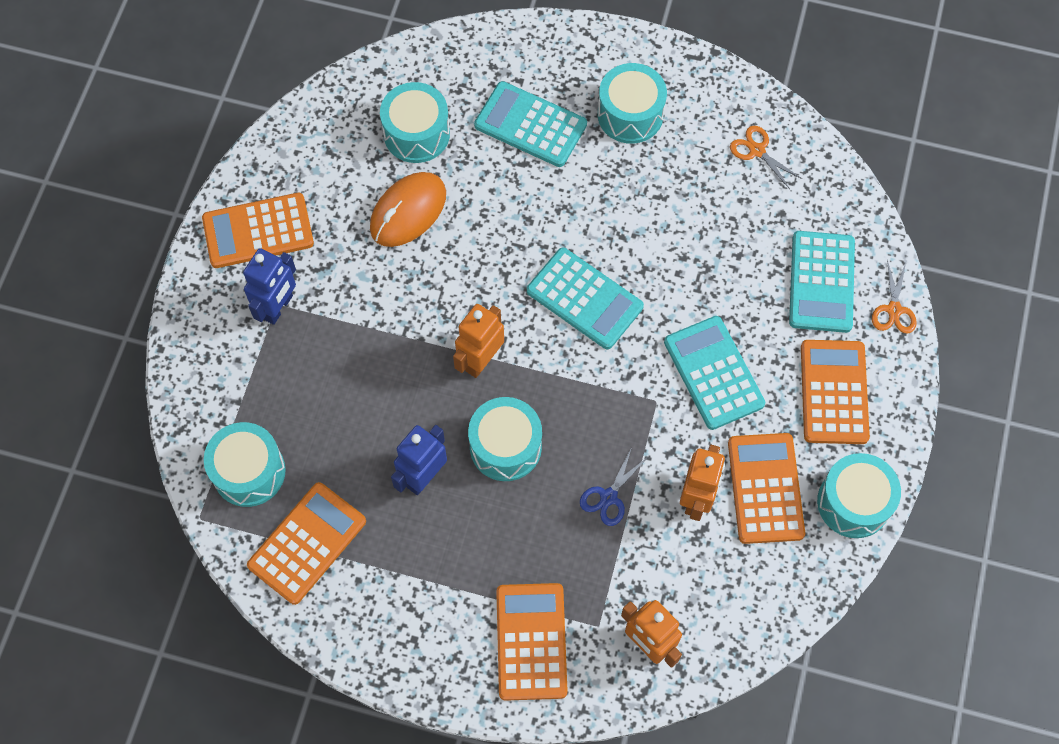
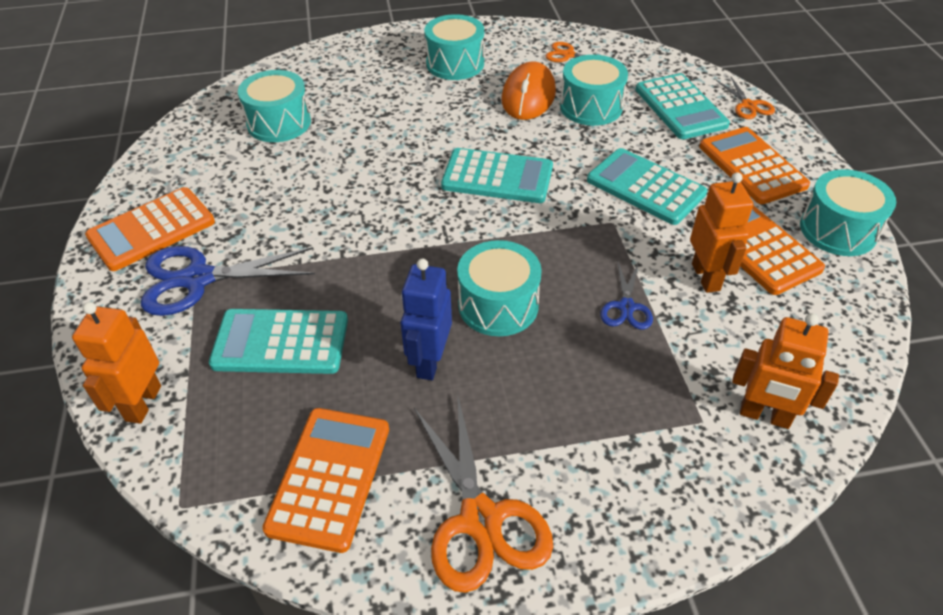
camera: 25 degrees left, 20 degrees down
turquoise drum [204,422,286,507] -> turquoise drum moved to [560,55,628,126]
blue robot [243,248,296,325] -> blue scissors [141,246,315,316]
orange mouse [370,172,446,247] -> orange mouse moved to [502,62,556,120]
orange robot [453,304,504,378] -> orange robot moved to [72,302,161,424]
turquoise calculator [474,81,587,167] -> turquoise calculator moved to [209,309,348,374]
orange calculator [496,583,568,701] -> none
none -> orange scissors [414,396,553,593]

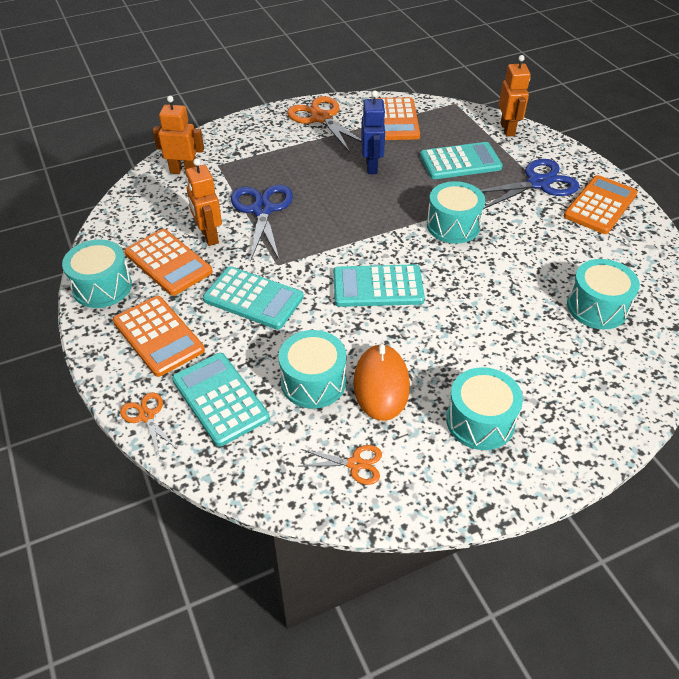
camera: 165 degrees right, 0 degrees up
turquoise drum [457,240,542,336] -> turquoise drum moved to [427,181,485,244]
blue scissors [600,260,653,330] -> blue scissors [231,185,293,262], size x1.88

